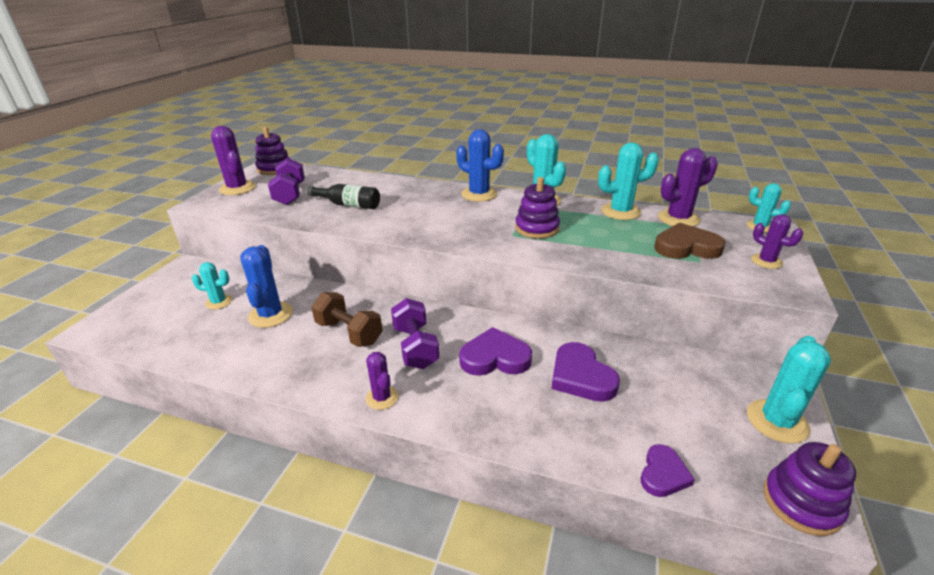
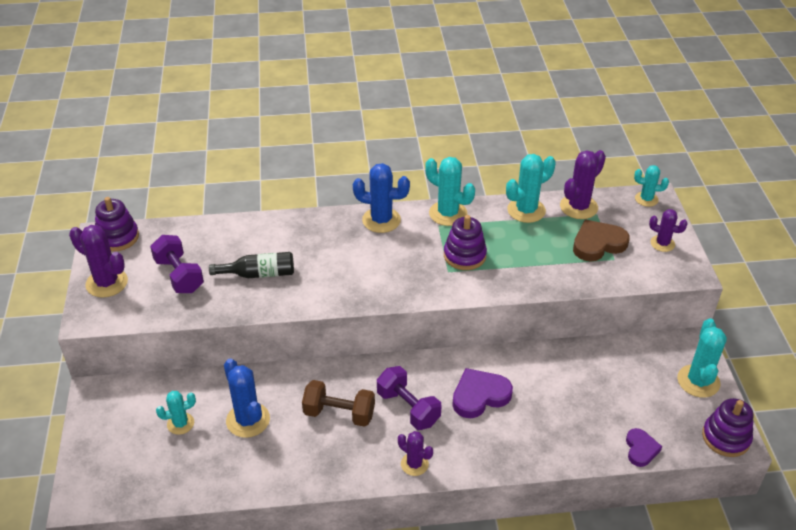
camera: 25 degrees left, 10 degrees up
purple heart [551,342,620,402] -> none

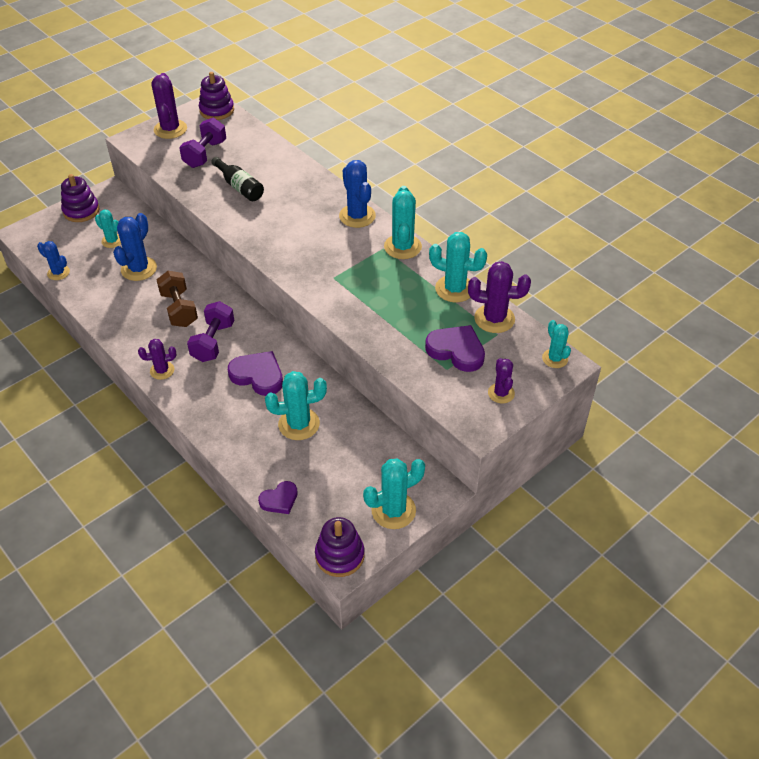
camera: 55 degrees right, 5 degrees up
purple cactus [398,431,433,476] -> purple cactus turned 75 degrees clockwise [138,339,176,380]
purple stacking toy [444,215,487,270] -> purple stacking toy moved to [61,174,100,222]
brown heart [573,220,630,261] -> purple heart [425,325,485,372]
none -> blue cactus [37,241,70,280]
none -> turquoise cactus [265,371,327,440]

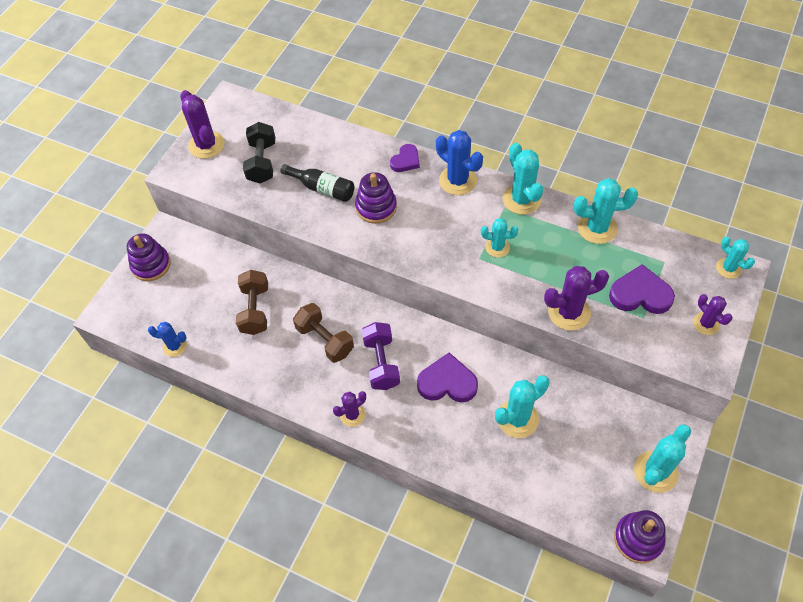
camera: 20 degrees left, 10 degrees up
turquoise cactus [95,209,121,248] -> turquoise cactus moved to [481,218,518,257]
blue cactus [113,213,157,281] -> brown dumbbell [236,270,268,335]
purple dumbbell [179,118,226,168] -> black dumbbell [243,122,275,183]
purple stacking toy [199,72,234,120] -> purple stacking toy moved to [355,172,397,224]
purple heart [258,481,298,514] -> purple heart moved to [390,144,420,172]
purple cactus [468,261,531,333] -> purple cactus moved to [544,266,609,331]

